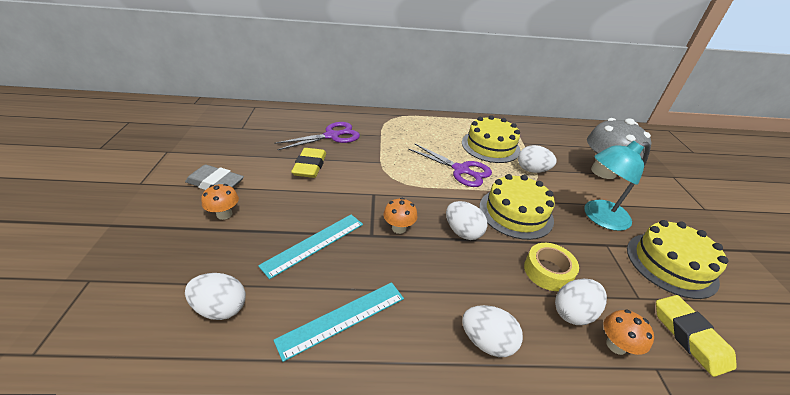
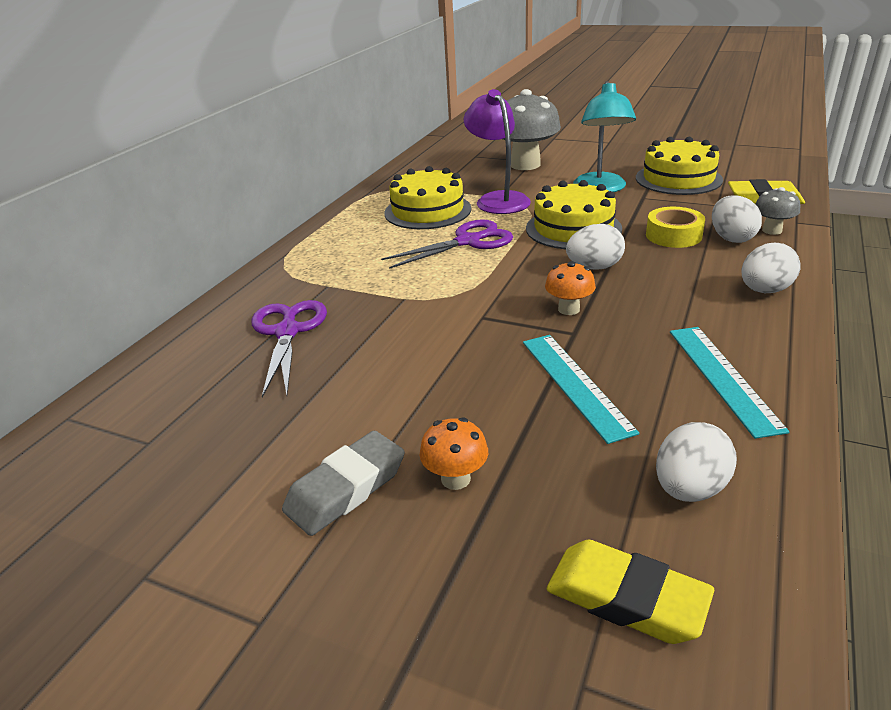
camera: 60 degrees left, 5 degrees down
yellow eraser [291,148,326,178] -> yellow eraser moved to [547,540,714,644]
white egg [518,145,556,173] -> purple lamp [464,89,531,214]
orange mushroom [604,309,654,355] -> grey mushroom [755,187,800,235]

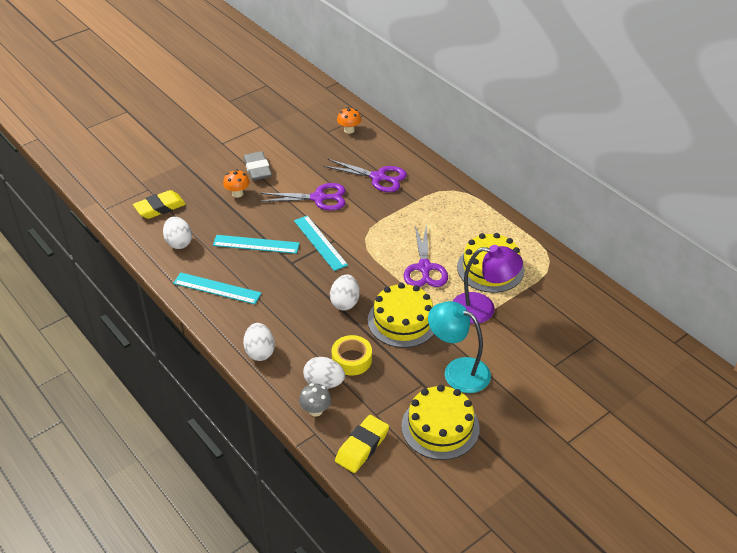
camera: 115 degrees right, 10 degrees up
grey mushroom [503,89,561,170] -> none
orange mushroom [545,261,596,315] -> orange mushroom moved to [337,107,361,134]
none -> purple scissors [259,183,346,211]
none -> turquoise ruler [294,215,348,271]

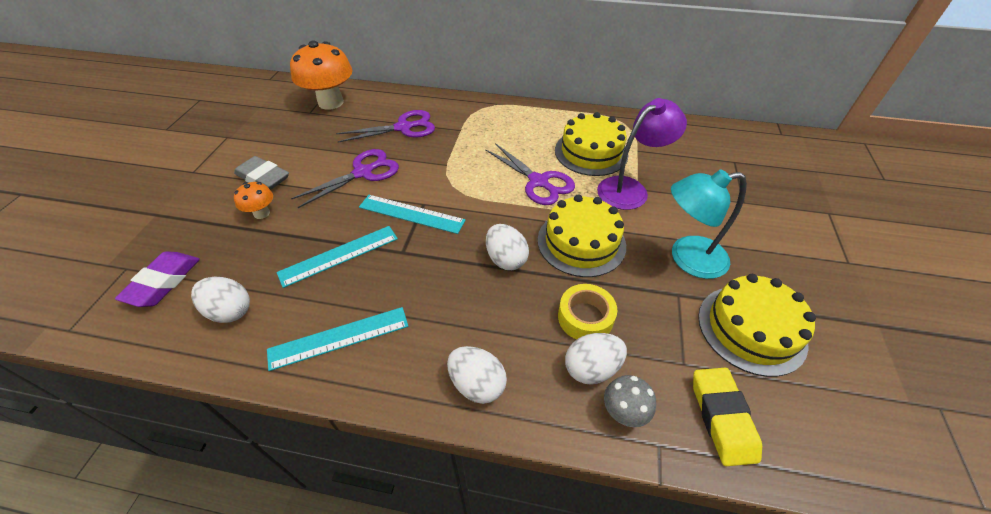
camera: 40 degrees left, 5 degrees up
yellow eraser [133,190,186,219] -> purple eraser [115,251,200,307]
orange mushroom [337,107,361,134] -> orange mushroom [290,41,352,110], size x2.09

